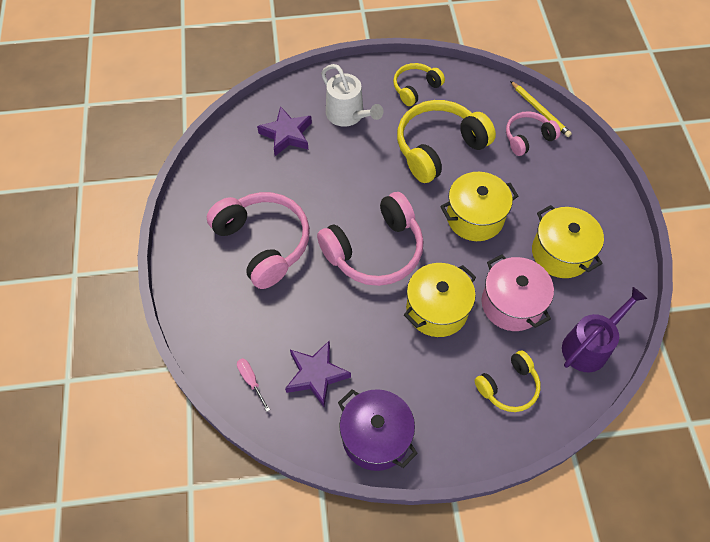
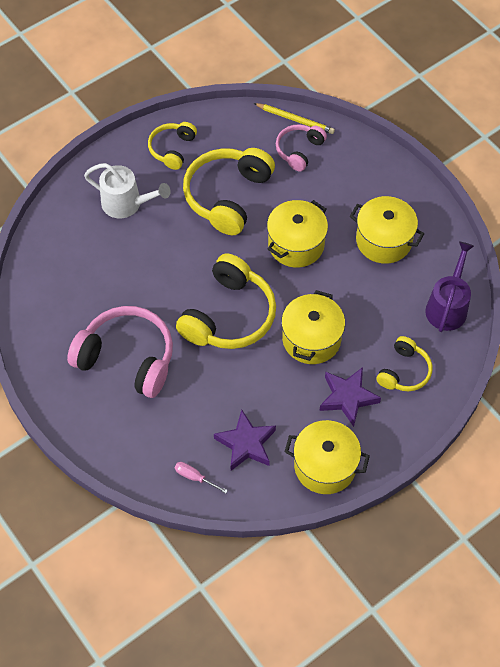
camera: 30 degrees left, 0 degrees up
purple star [257,106,312,156] -> purple star moved to [319,367,381,427]
pink headphones [317,192,424,286] -> yellow headphones [176,253,276,349]
purple pot [338,389,418,471] -> yellow pot [284,420,370,494]
pink pot [481,254,554,331] -> none

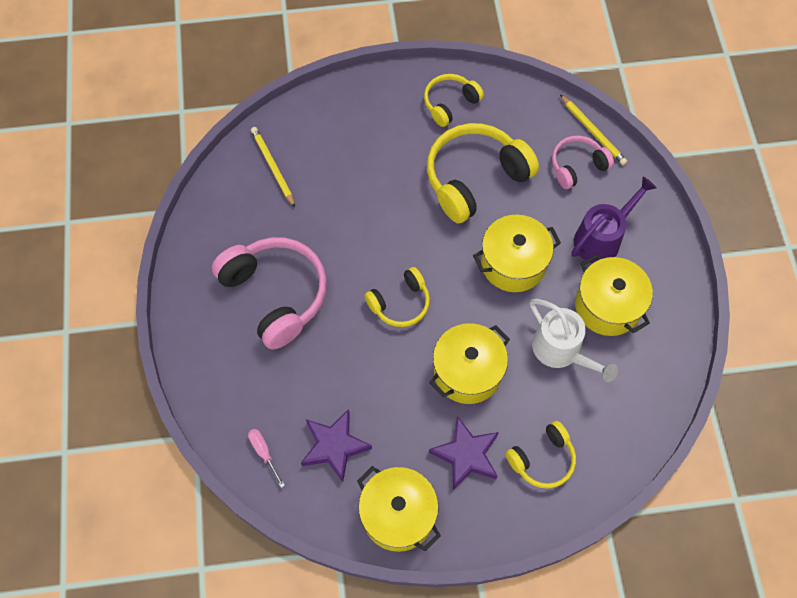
camera: 30 degrees right, 5 degrees up
white watering can [84,163,171,218] -> white watering can moved to [530,299,618,382]
yellow headphones [176,253,276,349] -> yellow headphones [364,267,430,327], size x0.56
purple watering can [425,242,474,332] -> purple watering can moved to [572,177,657,263]
none -> yellow pencil [251,127,295,207]

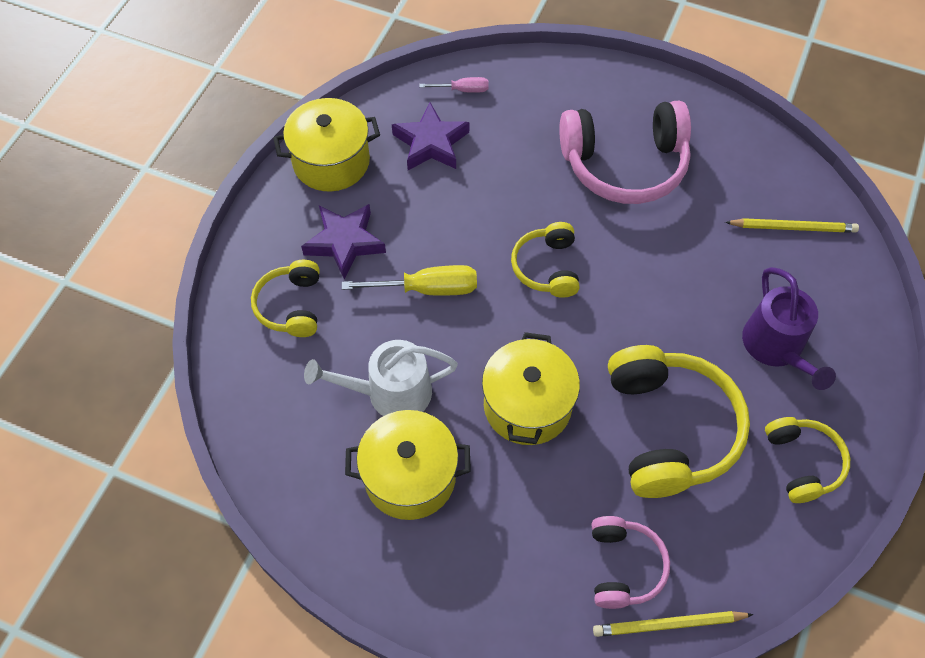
camera: 120 degrees right, 5 degrees down
yellow pot [429,323,510,404] -> yellow screwdriver [342,265,477,296]
purple watering can [572,177,657,263] -> purple watering can moved to [742,267,836,390]

